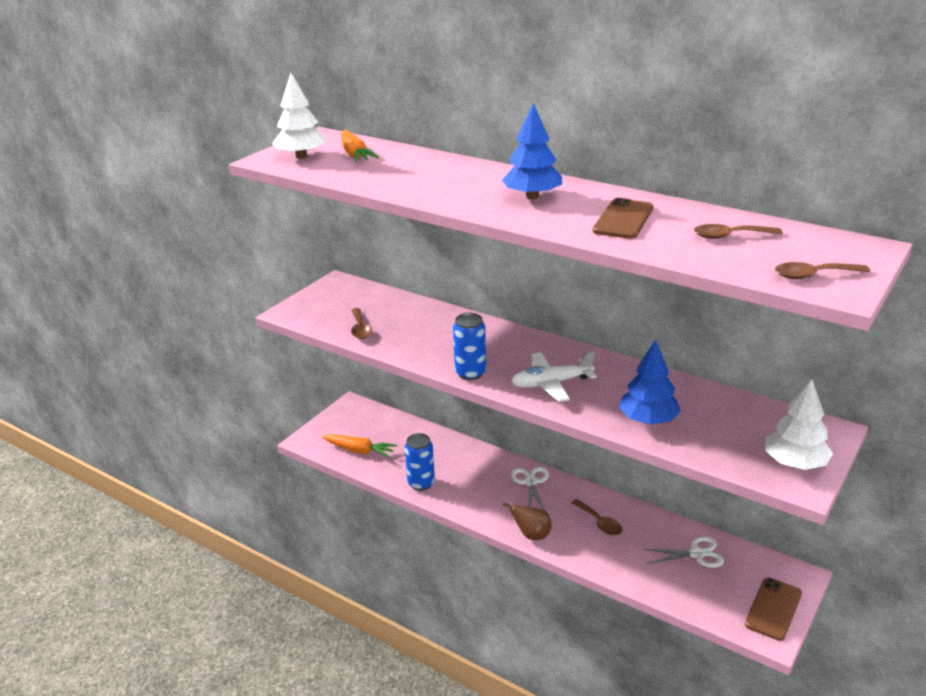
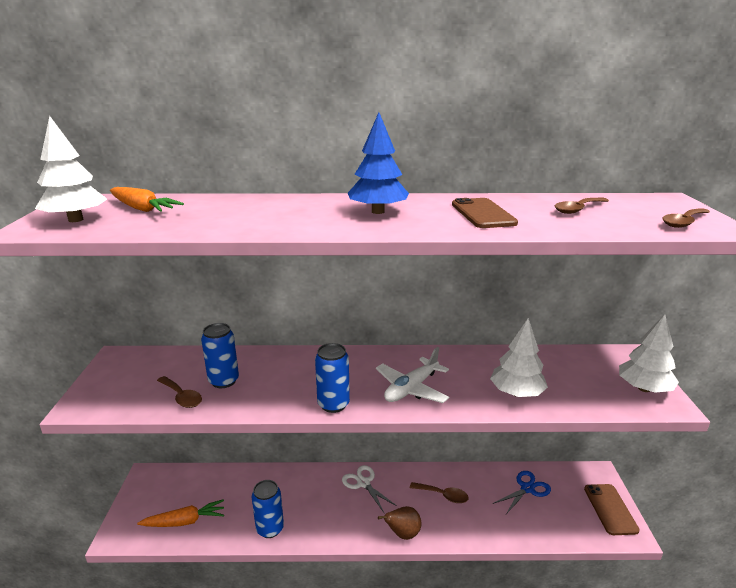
camera: 35 degrees left, 5 degrees down
blue tree [619,340,681,425] -> white tree [490,318,548,397]
white scissors [643,536,724,568] -> blue scissors [493,471,551,514]
none -> blue can [201,323,239,388]

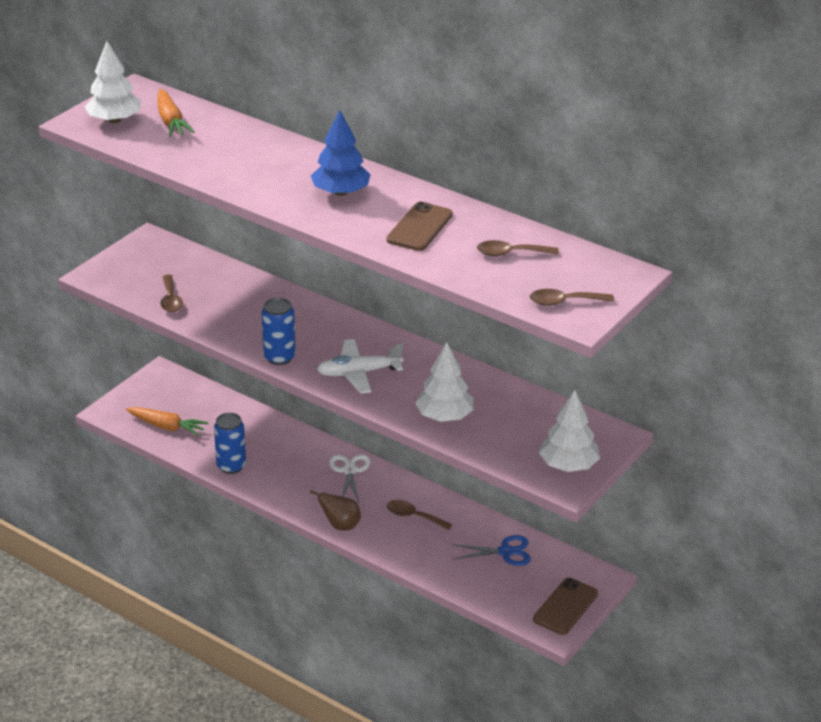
camera: 35 degrees right, 10 degrees up
blue can [201,323,239,388] -> none
brown spoon [410,482,469,503] -> brown spoon turned 150 degrees clockwise [387,500,453,530]

